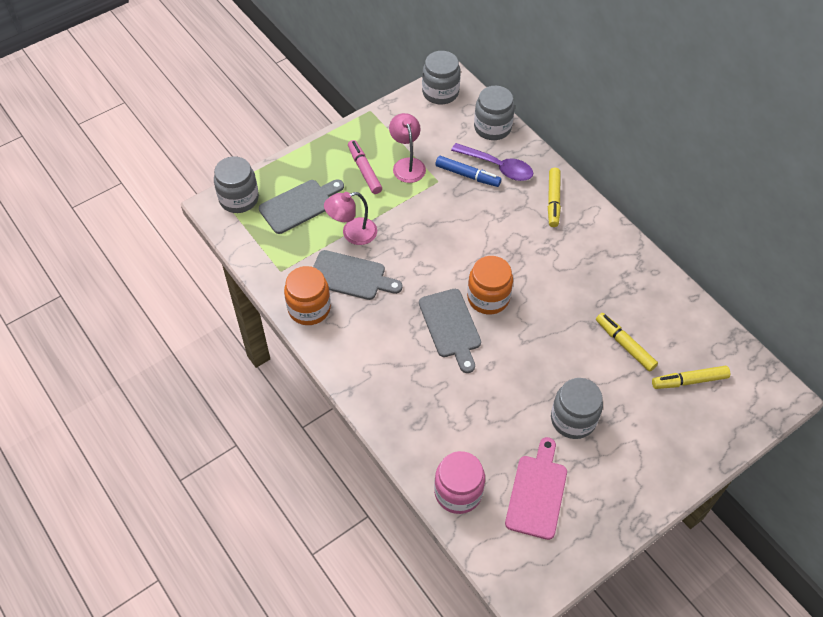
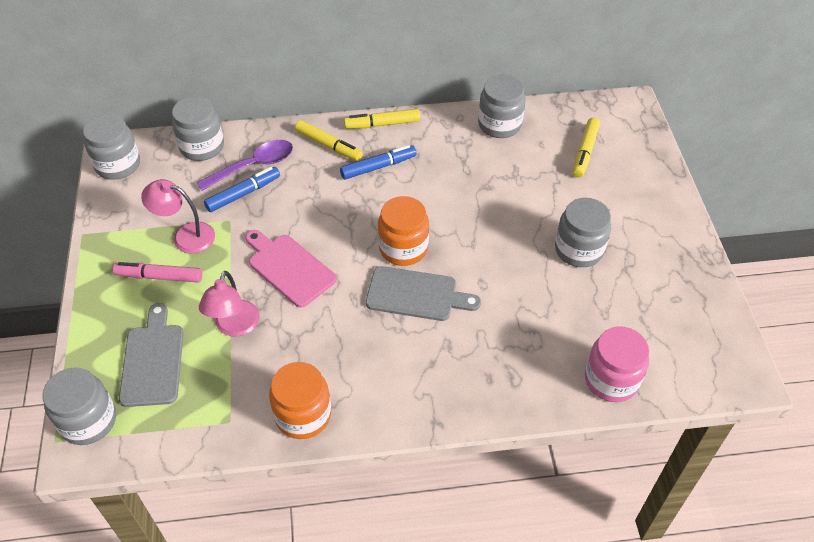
camera: 60 degrees left, 5 degrees down
grey cutting board [313,250,403,300] -> none
pink cutting board [505,437,567,540] -> pink cutting board moved to [245,230,337,308]
yellow marker [596,313,658,372] -> yellow marker moved to [344,109,421,129]
none -> blue marker [340,145,417,180]
none -> grey jar [478,75,526,138]

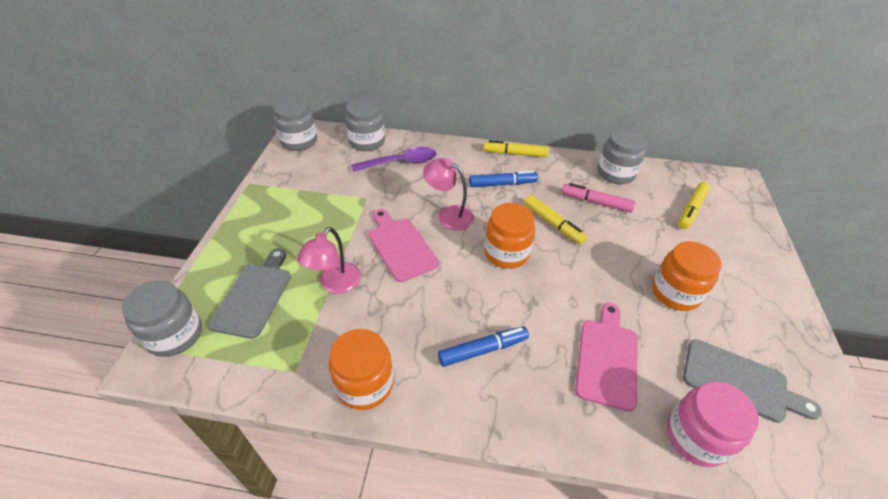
camera: 15 degrees right, 5 degrees down
pink marker [113,262,202,283] -> pink marker moved to [562,183,636,212]
pink lamp [141,179,215,254] -> pink lamp moved to [423,158,474,230]
blue marker [204,167,280,212] -> blue marker moved to [438,326,529,367]
yellow marker [295,120,363,161] -> yellow marker moved to [524,195,587,244]
grey cutting board [366,266,481,321] -> grey cutting board moved to [683,339,822,423]
grey jar [555,198,611,267] -> orange jar [652,241,722,311]
none -> pink cutting board [575,303,638,411]

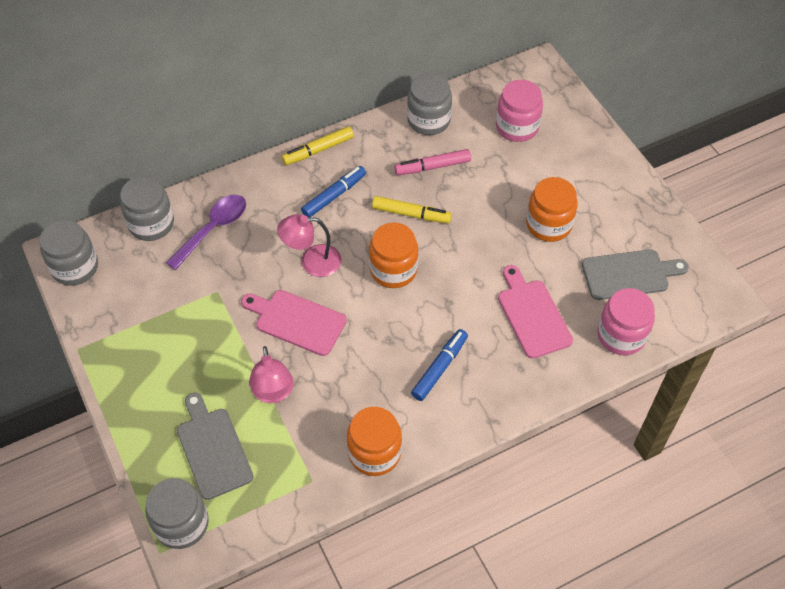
camera: 35 degrees left, 10 degrees up
yellow marker [678,182,710,229] -> pink jar [496,80,543,142]

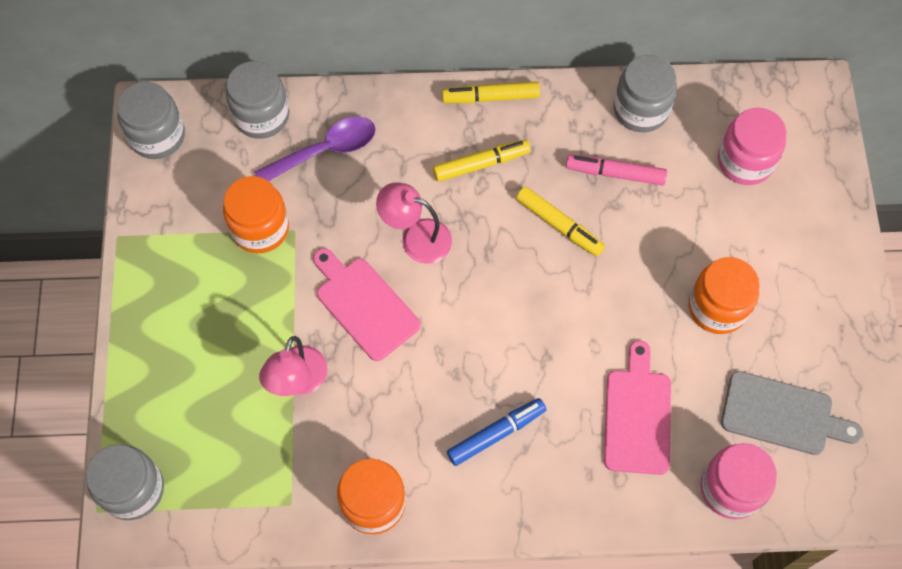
camera: 25 degrees right, 10 degrees up
grey cutting board [177,393,253,500] -> none
blue marker [301,166,366,218] -> yellow marker [433,139,530,182]
orange jar [369,223,418,288] -> orange jar moved to [223,176,289,253]

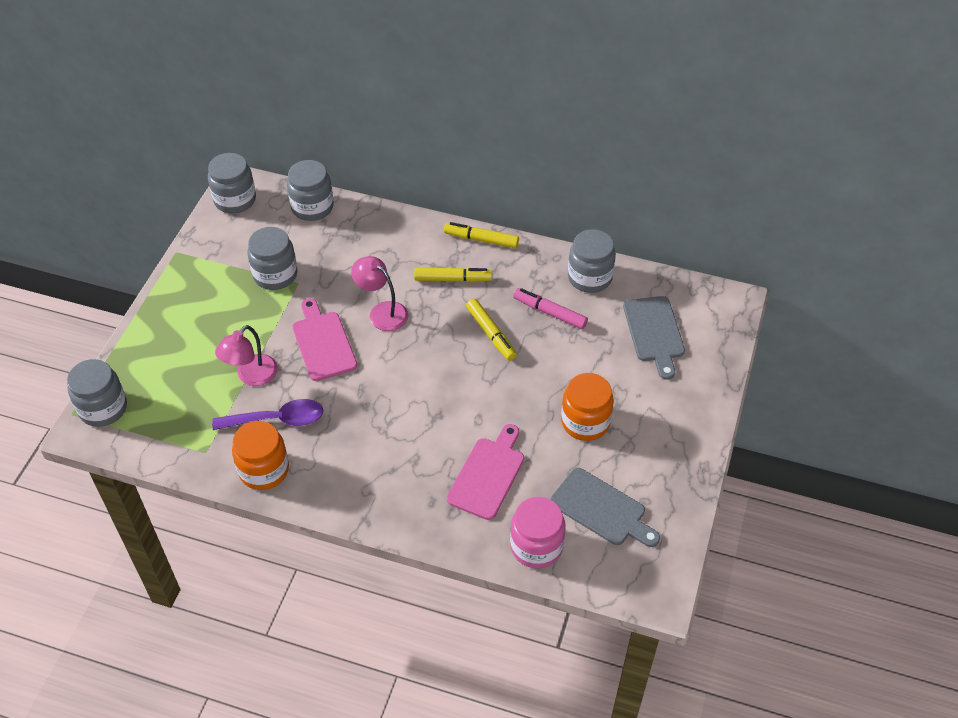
camera: 20 degrees right, 15 degrees down
orange jar [223,176,289,253] -> grey jar [247,227,297,290]
purple spoon [255,116,376,181] -> purple spoon moved to [212,399,323,430]
blue marker [447,398,546,466] -> none
pink jar [718,108,787,185] -> grey cutting board [623,296,685,380]

